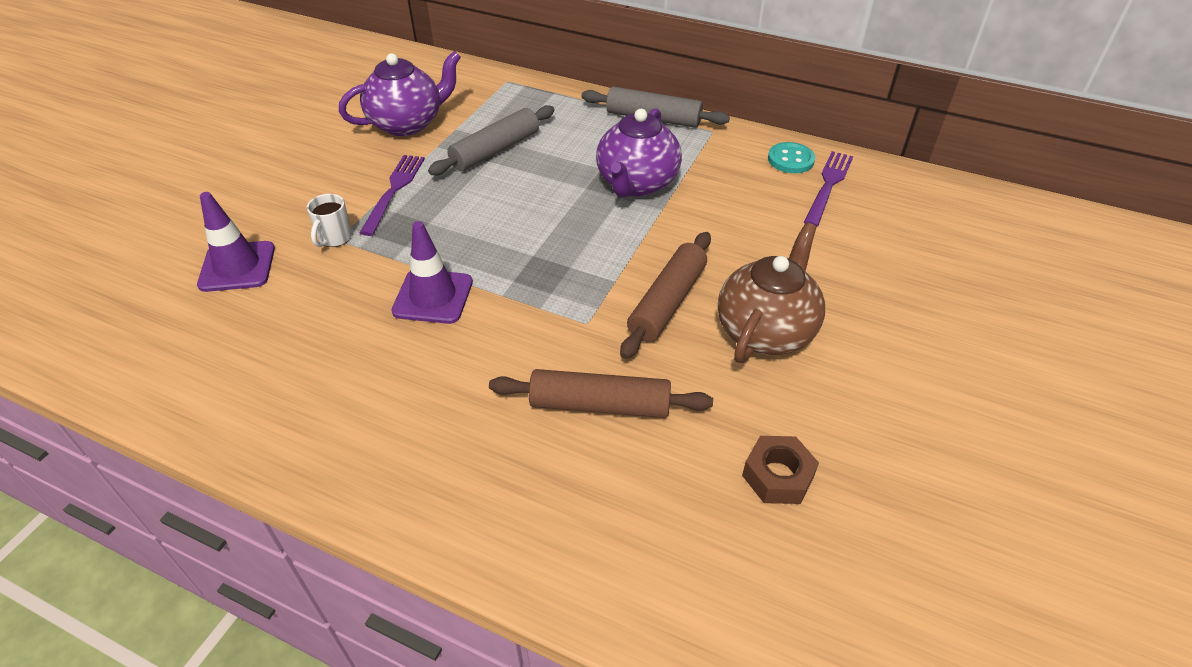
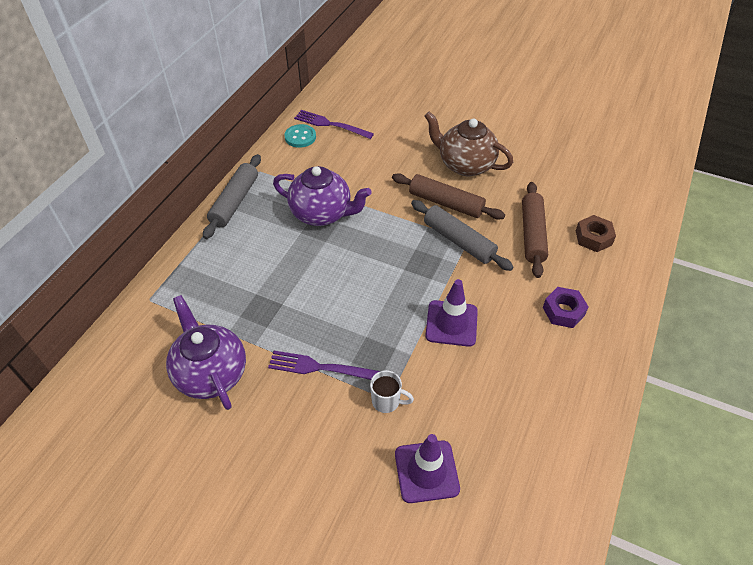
camera: 90 degrees left, 5 degrees up
grey rolling pin [428,105,555,175] -> grey rolling pin moved to [411,200,513,271]
brown nut [742,436,819,504] -> brown nut moved to [576,215,616,252]
none -> purple nut [543,287,589,328]

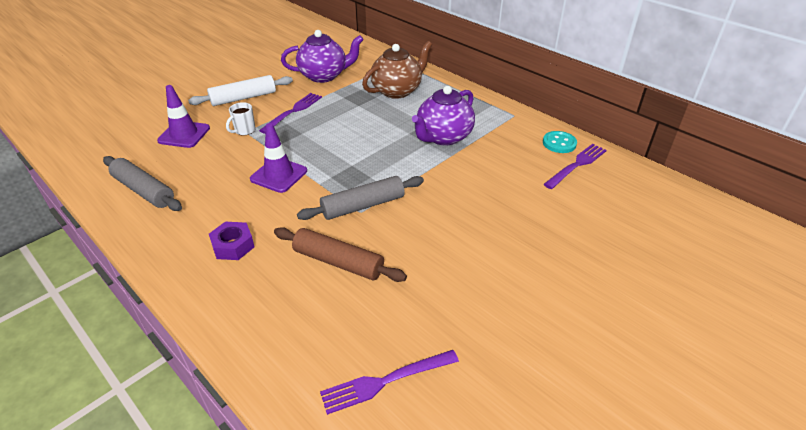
camera: 110 degrees right, 10 degrees down
grey rolling pin [203,154,261,239] -> grey rolling pin moved to [103,156,182,211]
brown rolling pin [392,173,505,220] -> none
brown teapot [425,111,513,176] -> brown teapot moved to [362,41,432,99]
brown nut [576,215,616,252] -> none
none -> white rolling pin [188,75,293,106]
none -> purple fork [320,350,459,415]

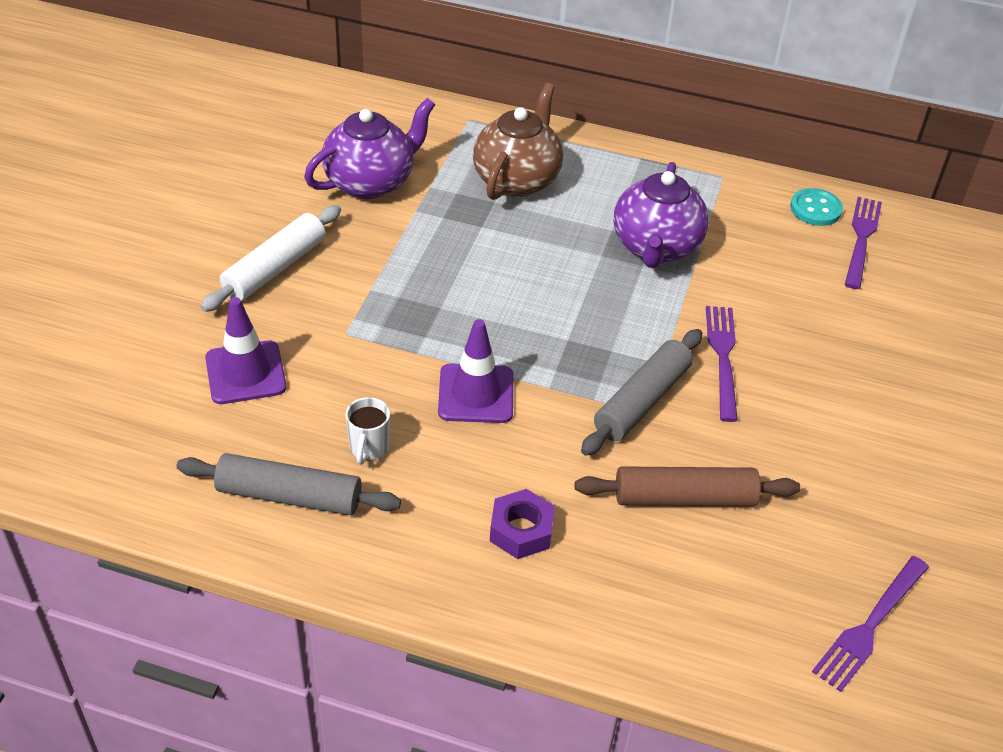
camera: 30 degrees left, 5 degrees up
white mug [226,102,255,136] -> white mug moved to [345,397,390,465]
purple fork [259,93,322,134] -> purple fork moved to [706,306,738,422]

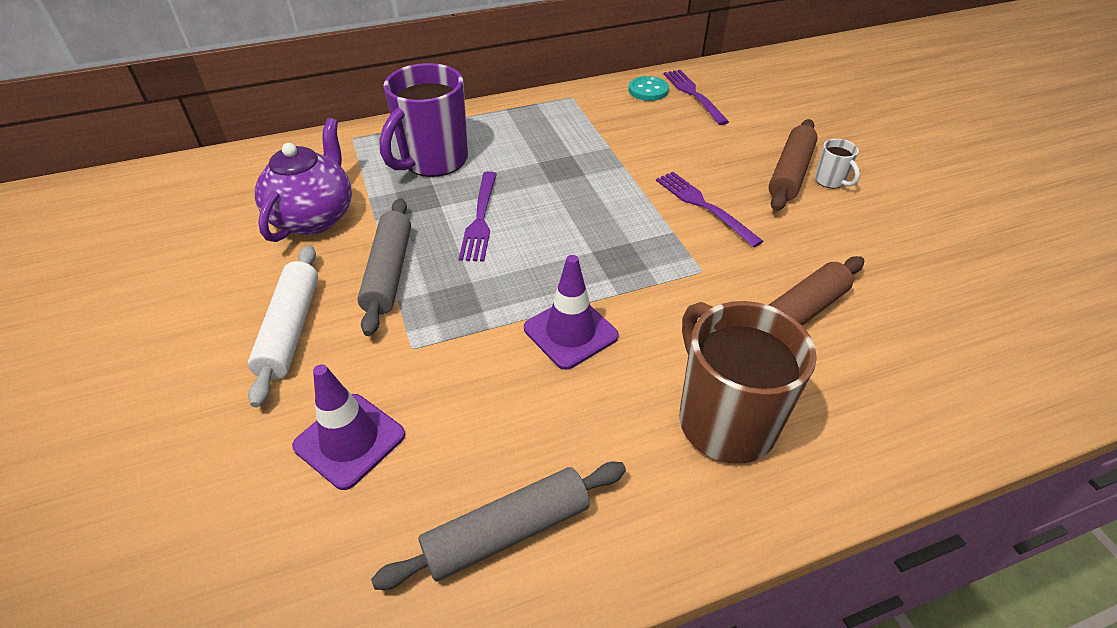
camera: 35 degrees left, 0 degrees up
white mug [345,397,390,465] -> white mug moved to [815,139,860,188]
brown teapot [473,83,563,200] -> purple mug [379,63,468,177]
purple nut [490,489,555,559] -> brown mug [679,301,817,464]
grey rolling pin [581,329,702,456] -> grey rolling pin moved to [357,198,411,336]
purple teapot [614,162,709,268] -> none
purple fork [812,556,929,692] -> purple fork moved to [459,171,497,262]
none -> brown rolling pin [769,119,818,211]

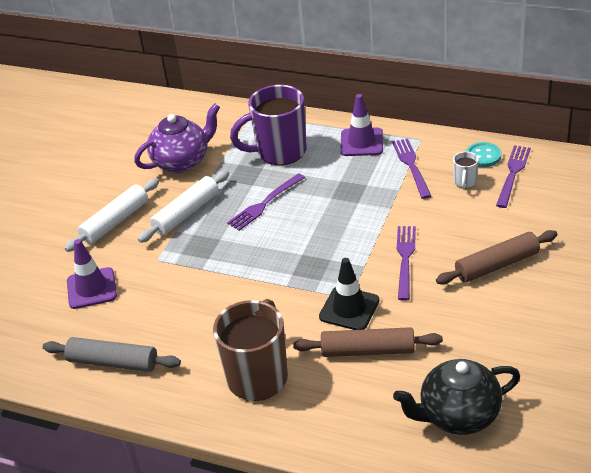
camera: 45 degrees right, 5 degrees down
grey rolling pin [357,198,411,336] -> white rolling pin [138,170,229,243]
purple traffic cone [524,255,619,370] -> purple traffic cone moved to [340,94,383,156]
white mug [815,139,860,188] -> white mug moved to [453,152,479,189]
none -> black traffic cone [319,258,380,330]
none -> purple fork [392,139,431,199]
none -> black teapot [393,359,520,435]

